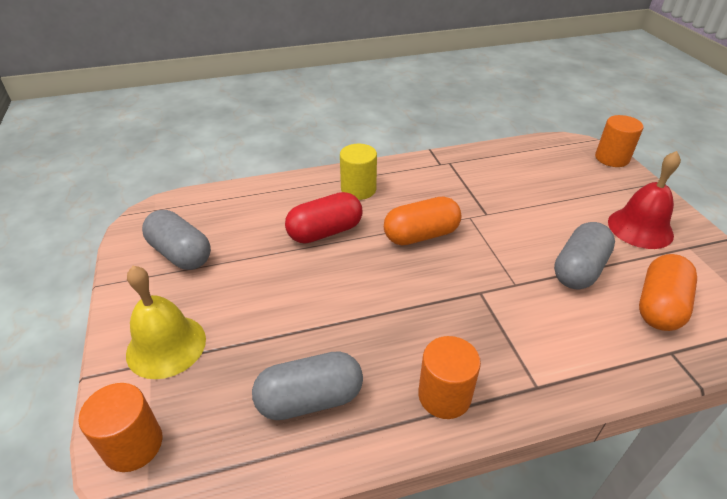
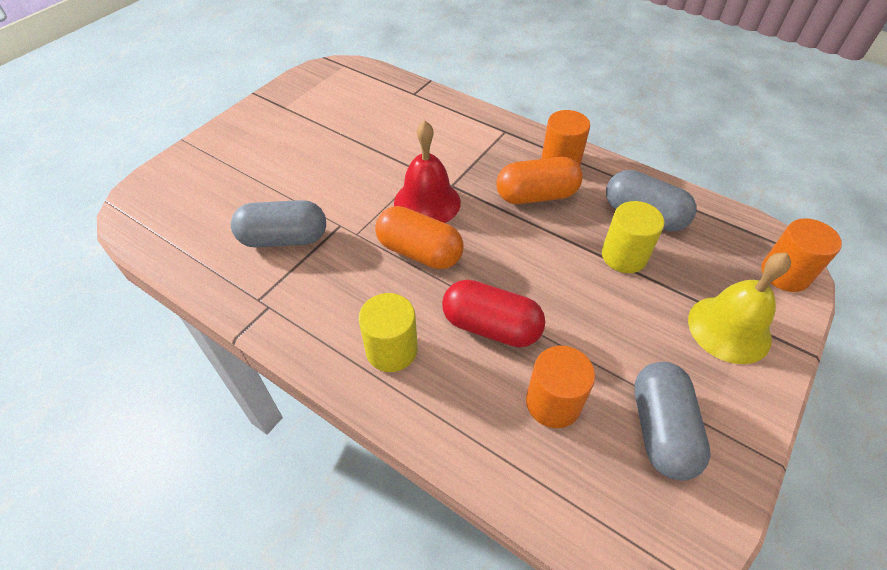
camera: 130 degrees left, 10 degrees up
grey capsule [554,222,615,290] -> grey capsule moved to [231,200,326,248]
orange cylinder [595,115,644,167] -> orange cylinder moved to [526,346,595,428]
red bell [608,151,681,249] -> red bell moved to [394,120,461,223]
orange capsule [639,254,697,331] -> orange capsule moved to [496,157,583,204]
none -> yellow cylinder [602,201,665,273]

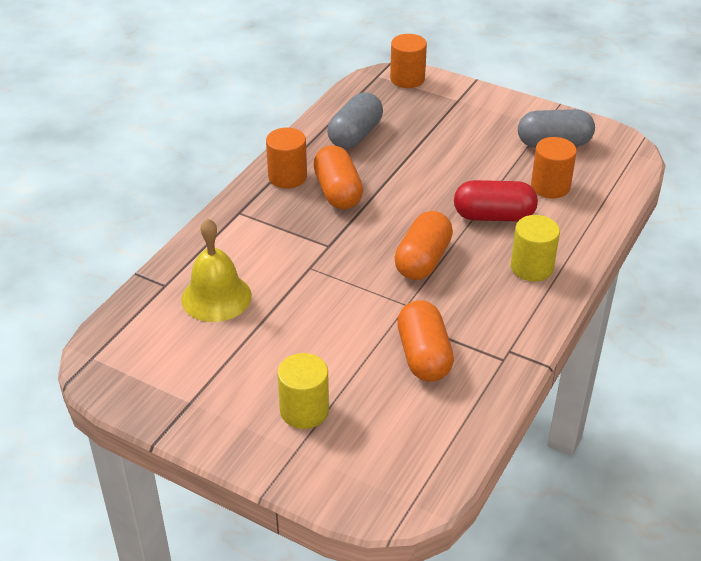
camera: 95 degrees left, 10 degrees down
grey capsule [231,200,326,248] -> orange capsule [397,300,454,382]
red bell [394,120,461,223] -> none
red capsule [442,280,545,347] -> red capsule turned 75 degrees clockwise [454,180,538,221]
yellow cylinder [602,201,665,273] -> yellow cylinder moved to [277,353,329,429]
yellow bell [688,253,791,364] -> yellow bell moved to [181,218,252,322]

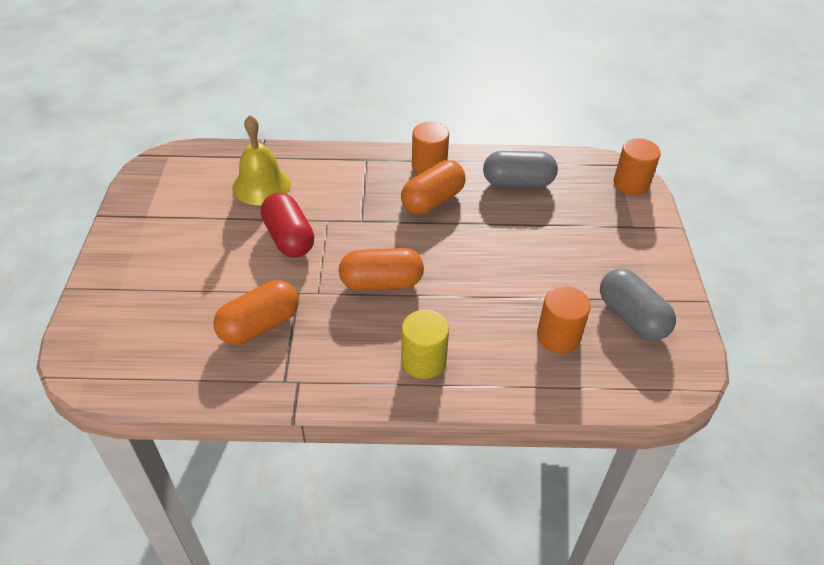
camera: 60 degrees right, 5 degrees up
yellow cylinder [277,353,329,429] -> none
red capsule [454,180,538,221] -> red capsule moved to [261,193,314,258]

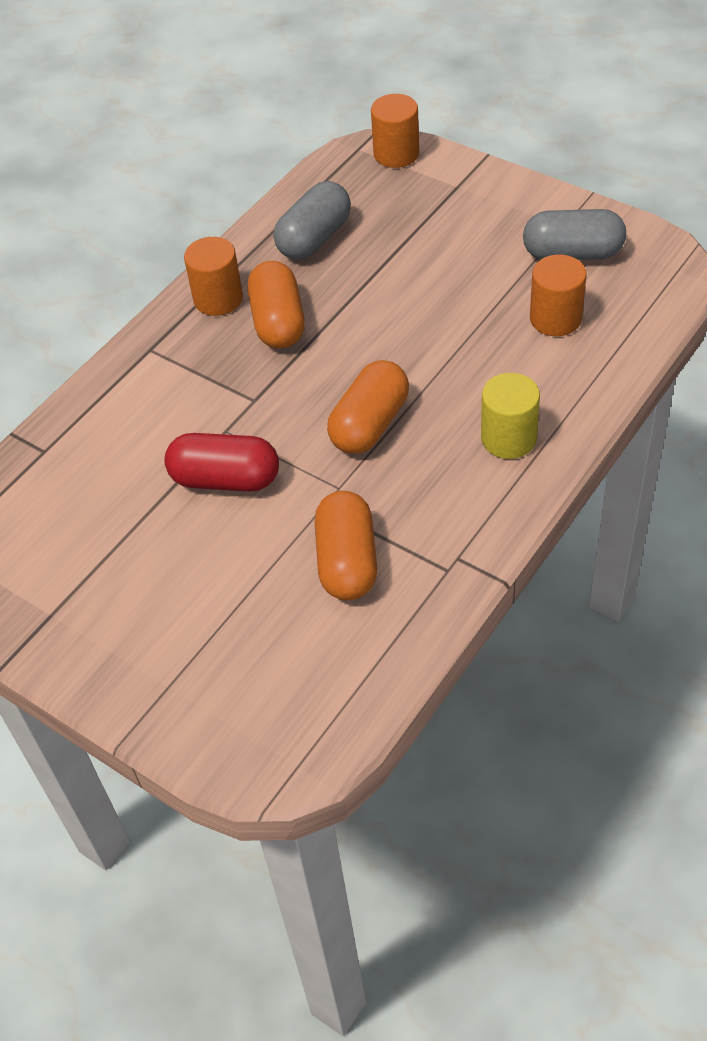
camera: 50 degrees left, 5 degrees up
yellow bell [232,115,291,205] -> none

